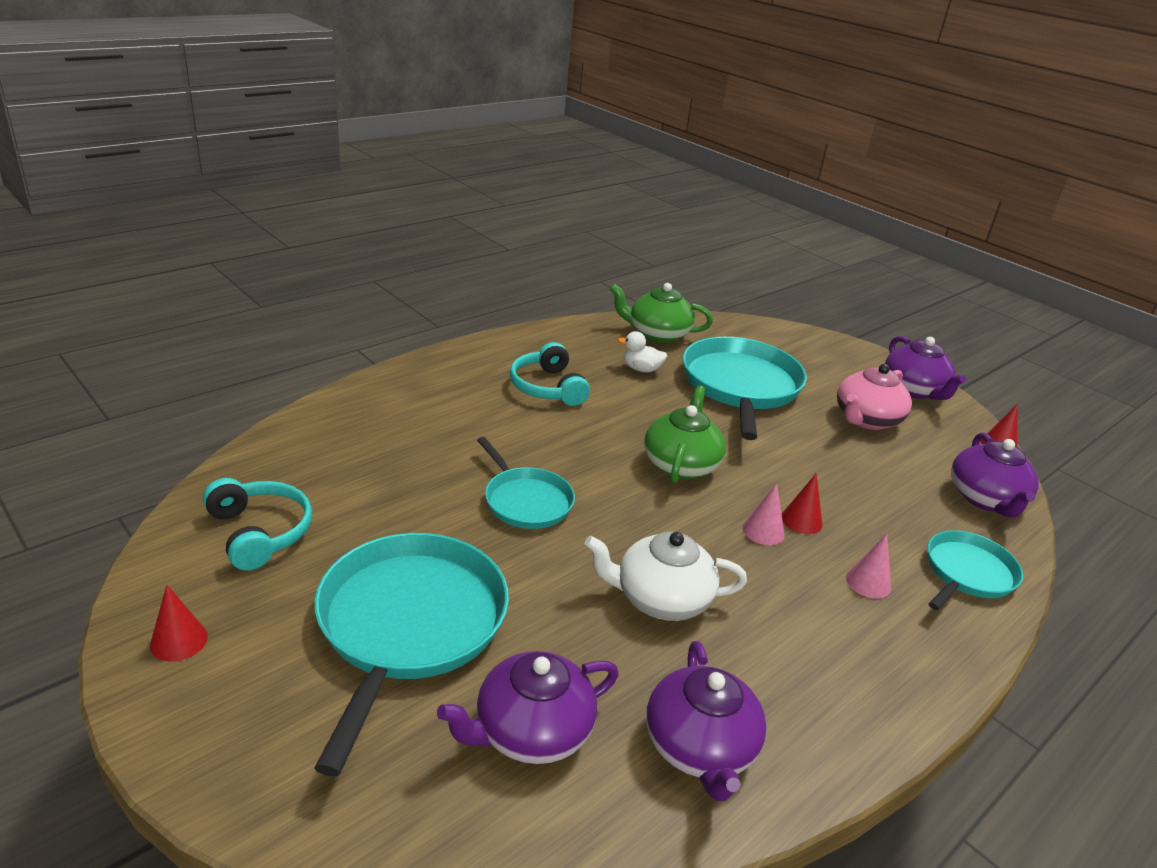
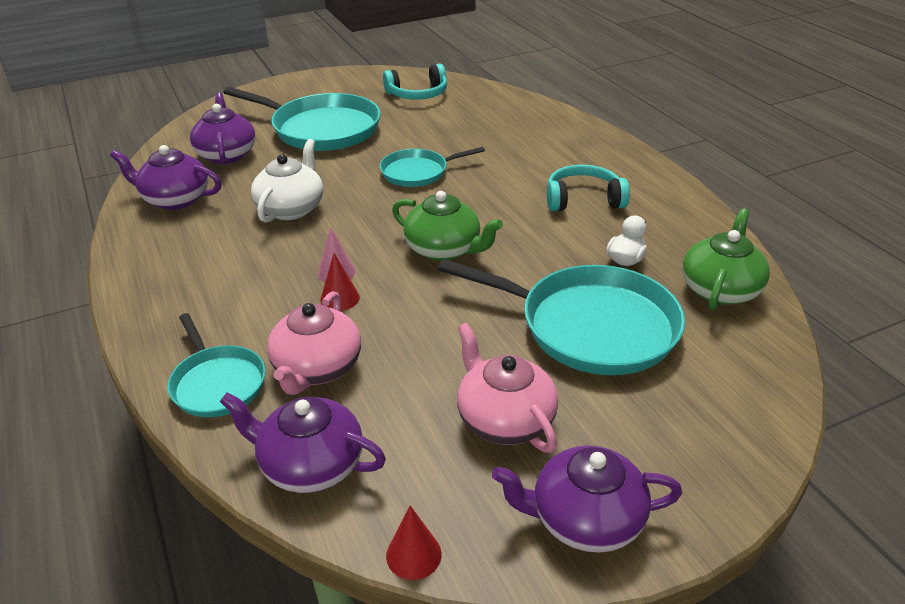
camera: 110 degrees right, 5 degrees up
red cone [150,585,208,662] -> none
pink cone [846,534,891,599] -> none
none -> pink teapot [267,291,361,395]

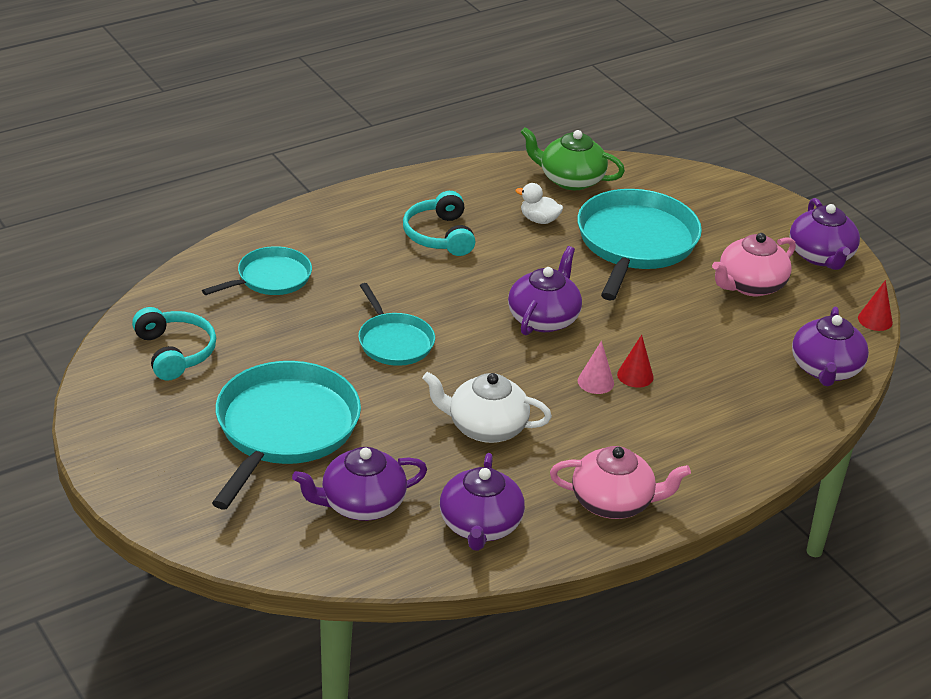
camera: 100 degrees left, 0 degrees up
turquoise pan [168,313,266,418] -> turquoise pan moved to [202,246,312,295]
pink teapot [267,291,361,395] -> pink teapot moved to [550,446,691,519]
green teapot [392,191,503,261] -> purple teapot [508,246,582,335]

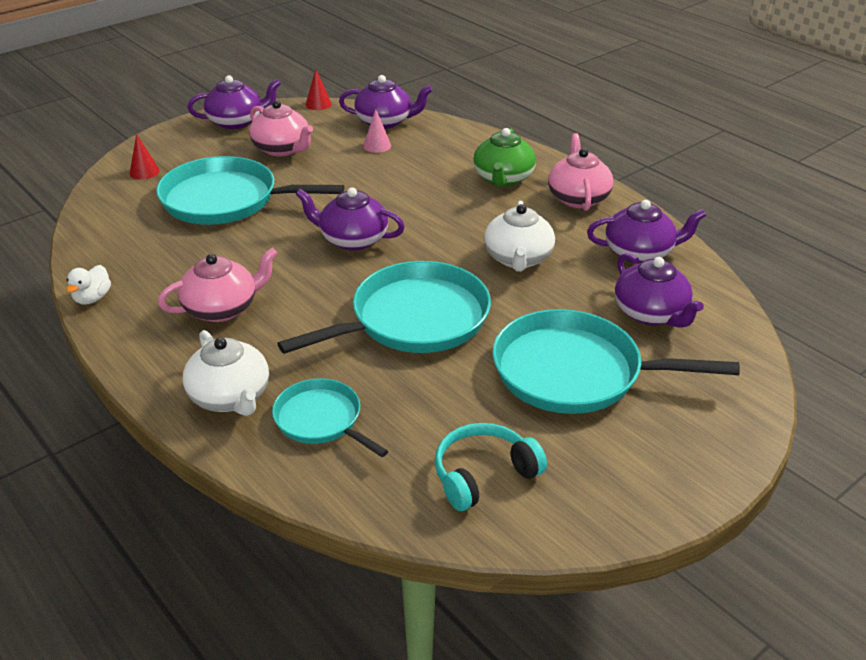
camera: 95 degrees left, 0 degrees up
turquoise pan [358,283,435,366] -> turquoise pan [277,261,491,354], size x1.77
turquoise headphones [403,191,475,256] -> pink teapot [158,248,278,322]
white duck [515,183,563,224] -> white duck moved to [66,265,111,305]
green teapot [520,127,625,190] -> green teapot moved to [473,128,536,187]
pink cone [578,341,614,394] -> pink cone moved to [363,109,391,153]
red cone [617,335,654,388] -> red cone moved to [130,134,160,179]
none -> white teapot [183,330,269,416]

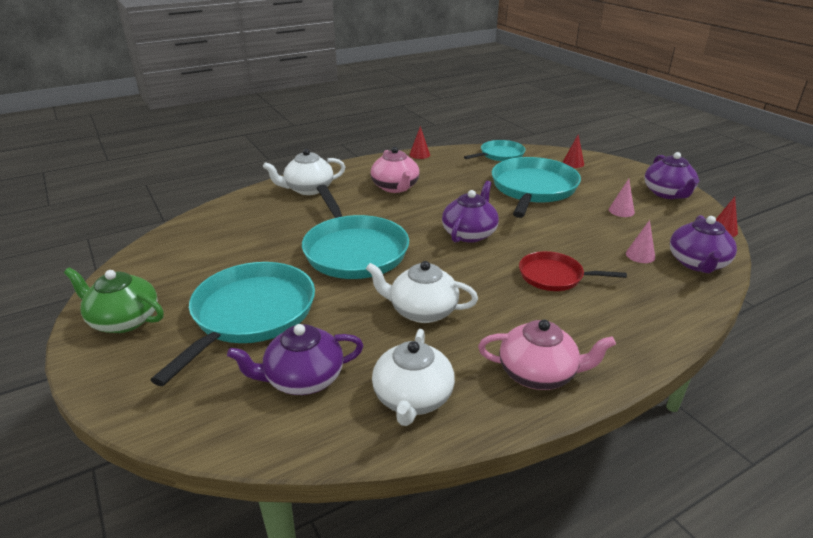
camera: 100 degrees right, 5 degrees down
white duck [66,265,111,305] -> red cone [410,126,430,159]
pink teapot [249,100,313,156] -> pink cone [609,179,635,217]
turquoise pan [272,379,388,457] -> turquoise pan moved to [464,140,526,161]
turquoise headphones [435,423,547,511] -> none
green teapot [473,128,536,187] -> green teapot moved to [64,267,164,333]
purple teapot [587,200,707,264] -> white teapot [372,329,455,426]
none -> red pan [519,251,627,291]

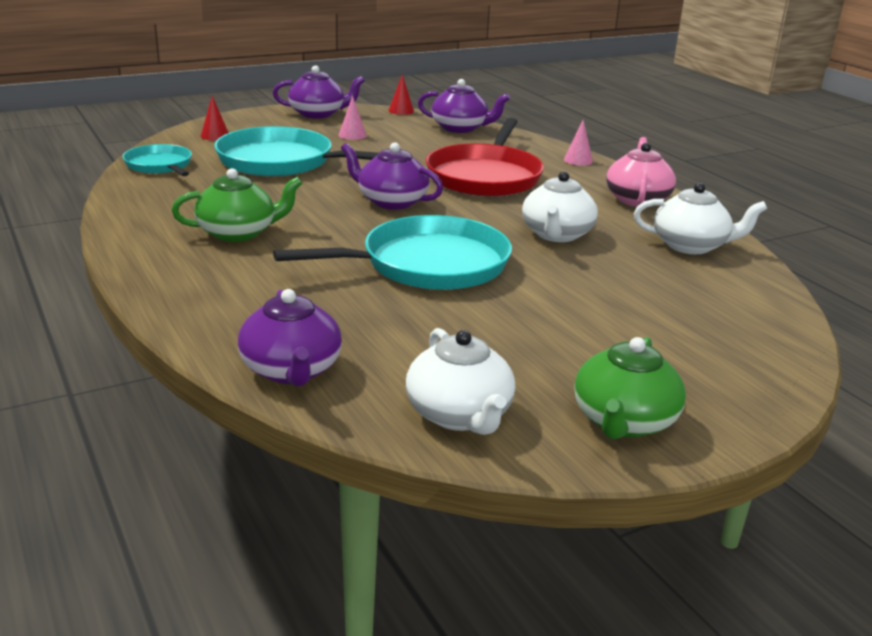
camera: 90 degrees left, 5 degrees down
turquoise pan [151,262,315,386] -> none
purple teapot [227,324,364,395] -> purple teapot moved to [238,289,342,386]
white teapot [263,149,345,195] -> white teapot moved to [406,328,515,435]
pink teapot [371,147,419,193] -> green teapot [172,168,303,242]
red cone [410,126,430,159] -> none
red pan [519,251,627,291] -> red pan [426,118,544,197], size x1.77
pink cone [626,220,655,263] -> pink cone moved to [564,120,593,166]

